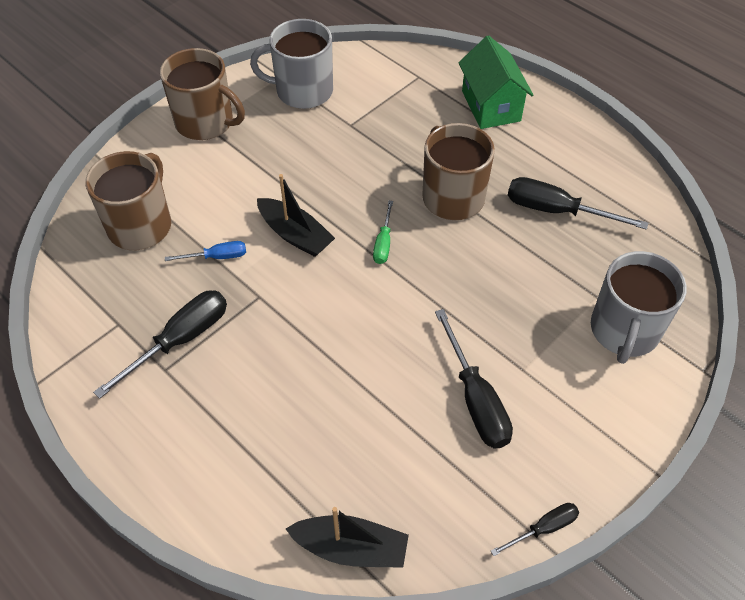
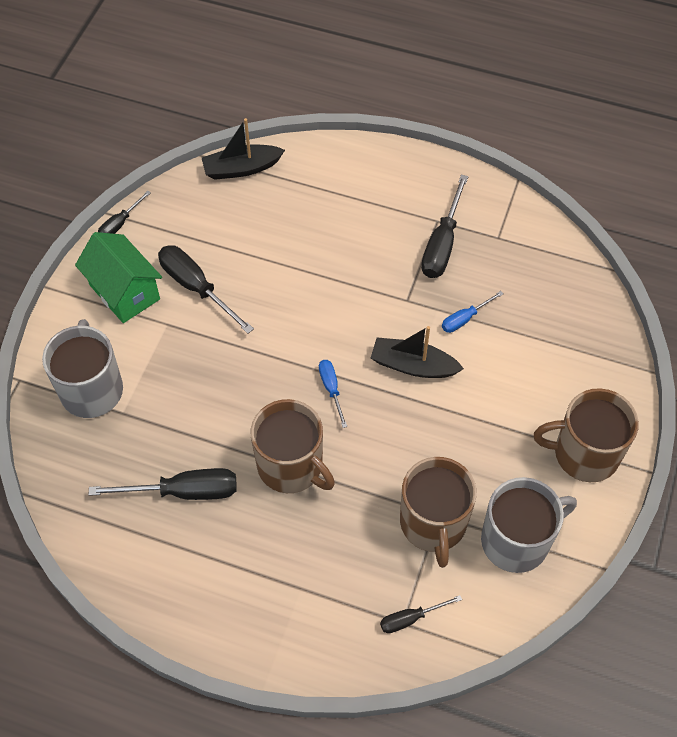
camera: 155 degrees right, 5 degrees up
brown mug [85,151,171,250] -> brown mug moved to [400,457,477,568]
green screwdriver [373,201,393,264] -> blue screwdriver [319,360,347,428]
green house [459,35,533,129] -> green house moved to [75,232,162,323]
none -> black screwdriver [380,595,462,633]

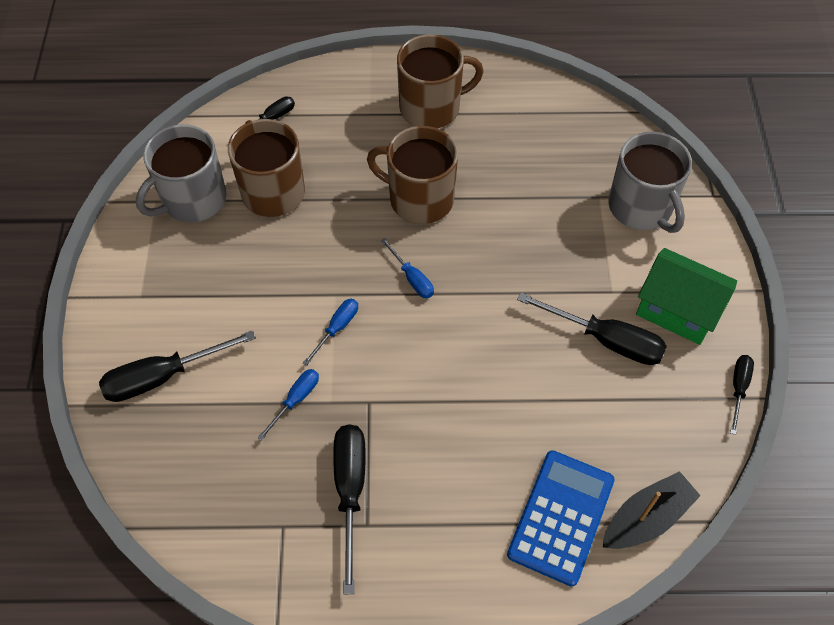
camera: 160 degrees right, 0 degrees up
black screwdriver [89,468,237,500] -> black screwdriver moved to [99,330,256,402]
black boat [371,326,464,378] -> blue screwdriver [303,299,358,366]
brown mug [534,388,639,482] -> brown mug moved to [397,34,484,128]
none -> blue calculator [507,450,615,587]

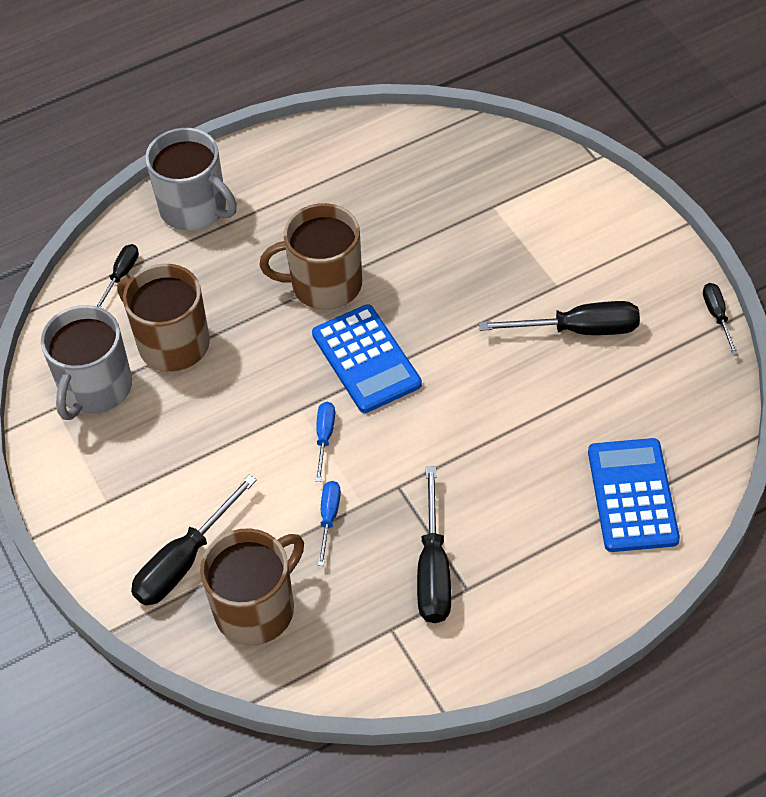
camera: 25 degrees left, 5 degrees down
black screwdriver [333,424,366,594] -> black screwdriver turned 150 degrees counterclockwise [417,466,451,623]
blue screwdriver [381,238,434,298] -> blue calculator [312,304,422,413]
brown mug [397,34,484,128] -> brown mug moved to [200,528,304,645]
black boat [603,471,701,549] -> none
grey mug [608,132,692,233] -> grey mug moved to [145,128,237,231]
green house [636,248,737,345] -> none

